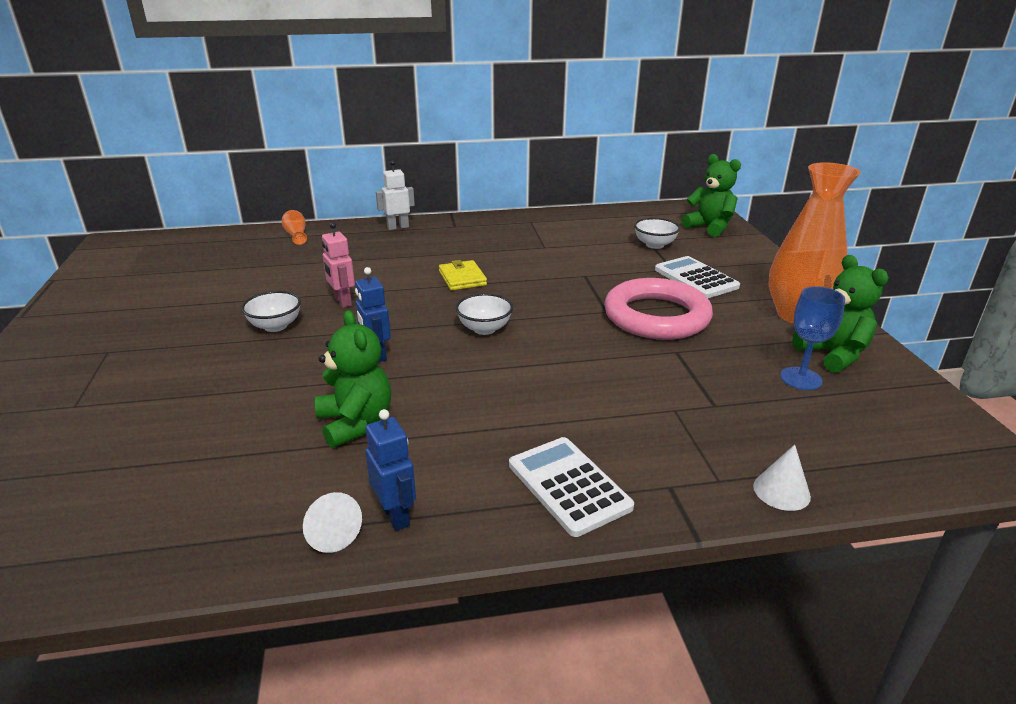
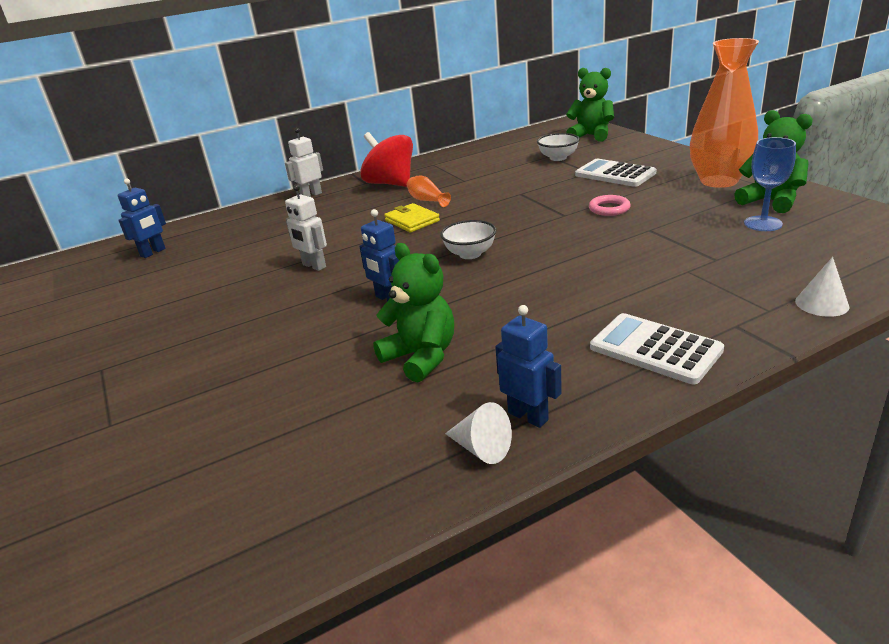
camera: 15 degrees left, 0 degrees up
white bowl [241,291,301,332] -> none
orange vase [282,210,307,245] -> orange vase moved to [407,175,451,207]
pink robot [322,222,355,308] -> white robot [285,184,327,271]
pink ring [604,278,713,340] -> pink ring [589,195,631,216], size x0.42
none -> blue robot [118,178,166,258]
none -> red spinning top [360,132,413,187]

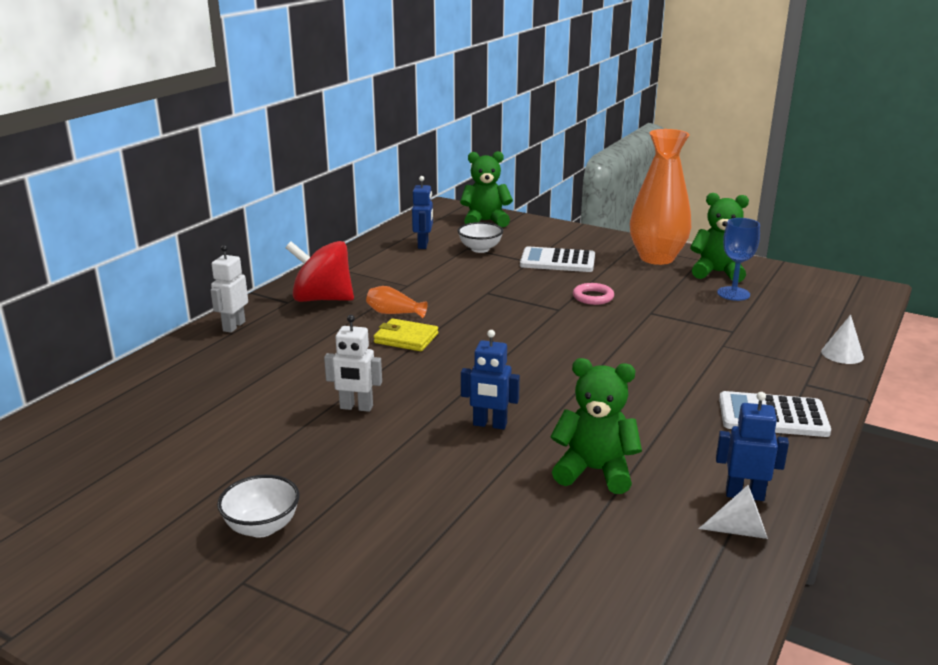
camera: 35 degrees left, 5 degrees down
blue robot [118,178,166,258] -> blue robot moved to [412,176,433,249]
white bowl [440,220,496,259] -> white bowl moved to [217,475,300,538]

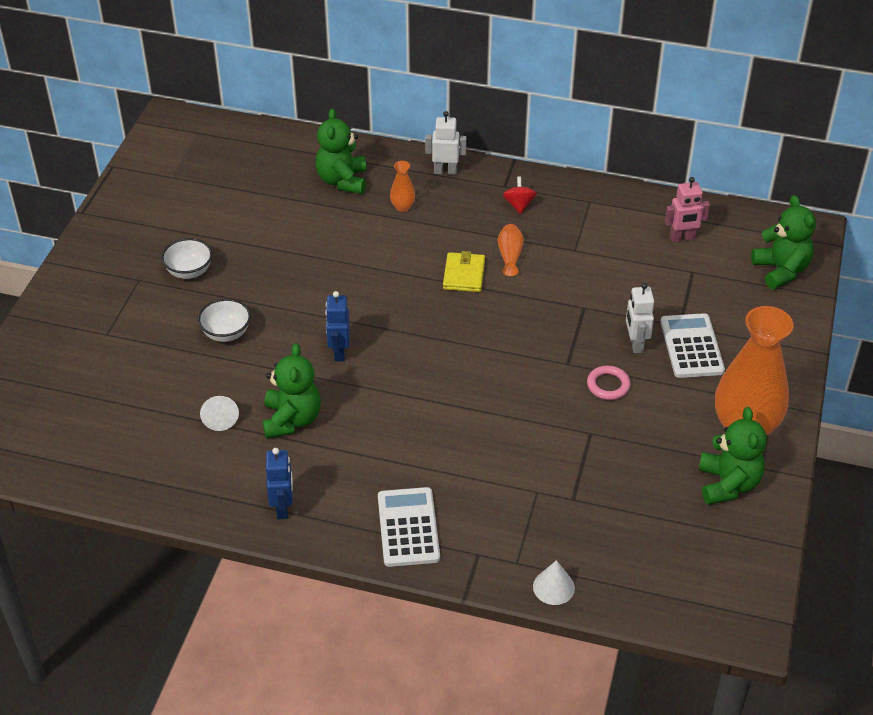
camera: 75 degrees right, 20 degrees up
red spinning top [285,241,354,302] -> red spinning top [503,176,537,214], size x0.48
white robot [324,315,382,412] -> white robot moved to [626,283,654,353]
blue robot [412,176,433,249] -> pink robot [665,177,710,242]
white bowl [458,222,503,253] -> white bowl moved to [198,299,251,342]
white cone [698,485,768,539] -> white cone moved to [200,396,239,431]
blue goblet [717,218,760,301] -> none
none -> green teddy bear [316,108,367,194]
none -> orange vase [390,161,415,212]

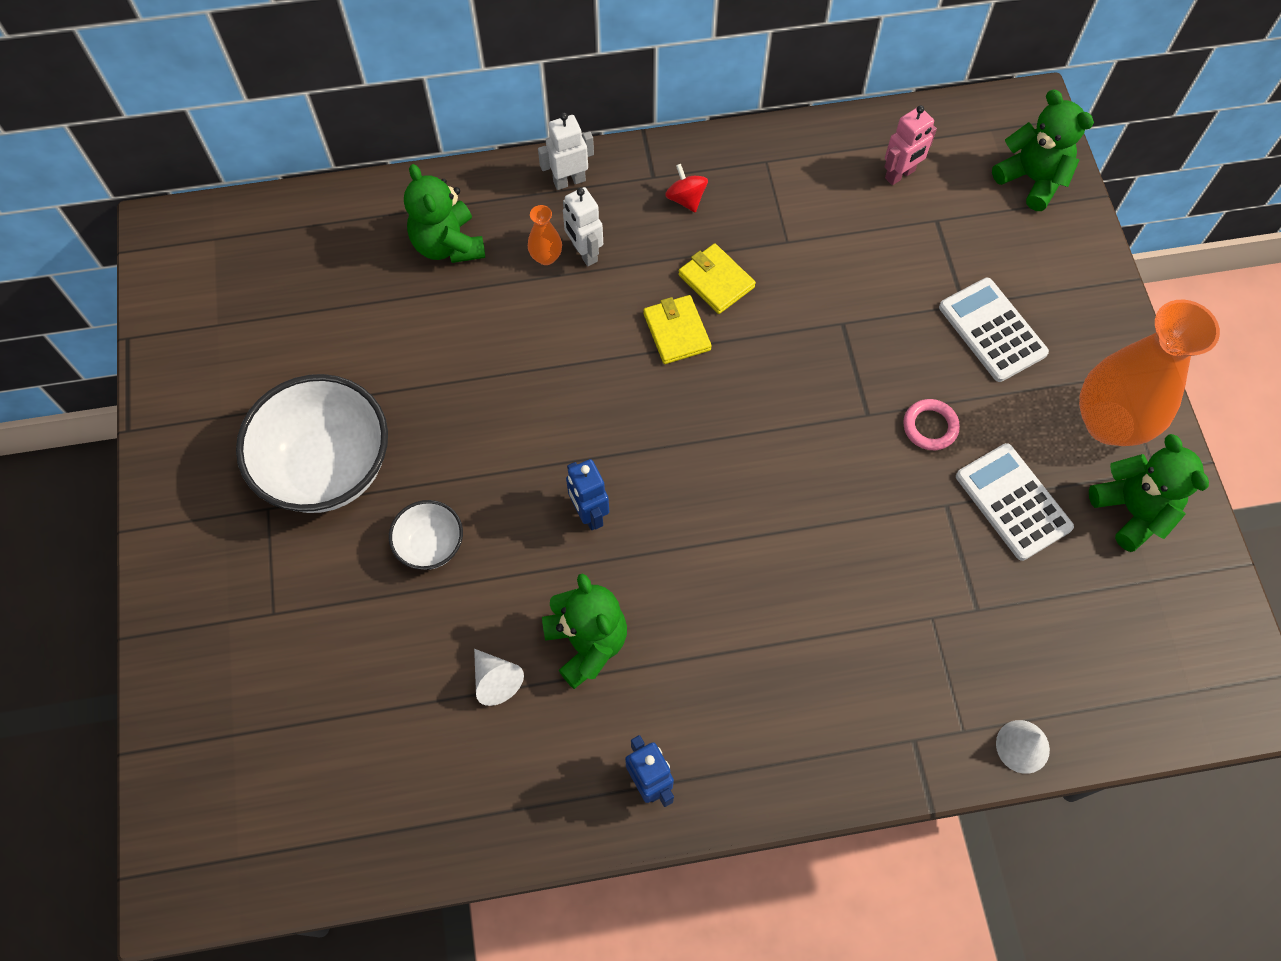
camera: 25 degrees left, 20 degrees up
white bowl [161,238,212,279] -> white bowl [236,374,388,513], size x2.04
white calculator [378,487,440,567] -> white calculator moved to [956,443,1074,561]
orange vase [498,224,524,276] -> yellow wallet [678,243,756,314]
white robot [626,283,654,353] -> white robot moved to [563,187,603,266]

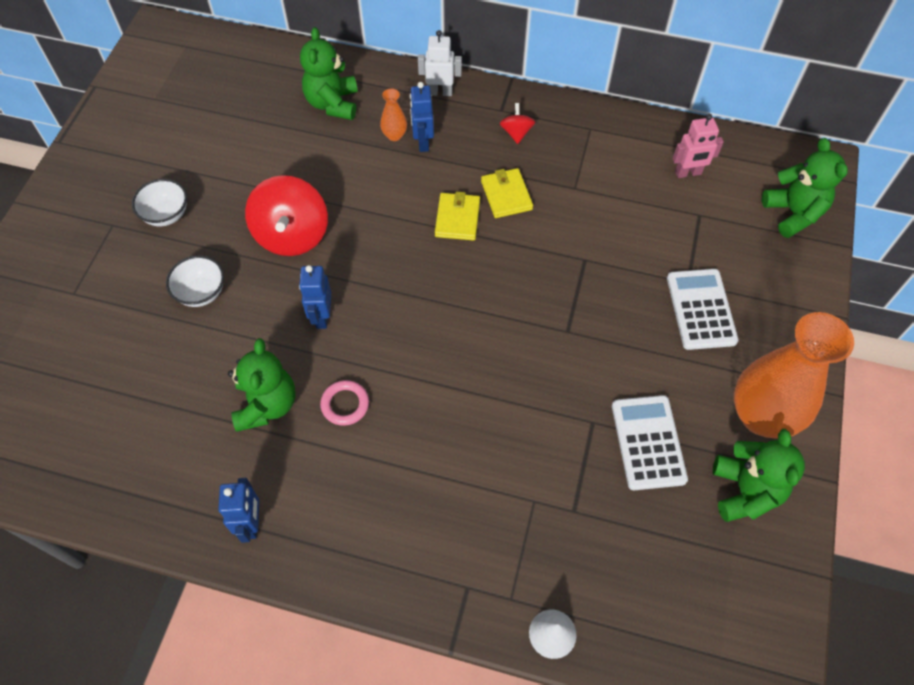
camera: 25 degrees right, 5 degrees down
white bowl [236,374,388,513] -> white bowl [132,179,187,226], size x0.49
white cone [474,649,524,706] -> none
white robot [563,187,603,266] -> blue robot [410,82,434,152]
pink ring [903,399,960,450] -> pink ring moved to [320,380,369,426]
none -> red spinning top [245,175,328,256]

